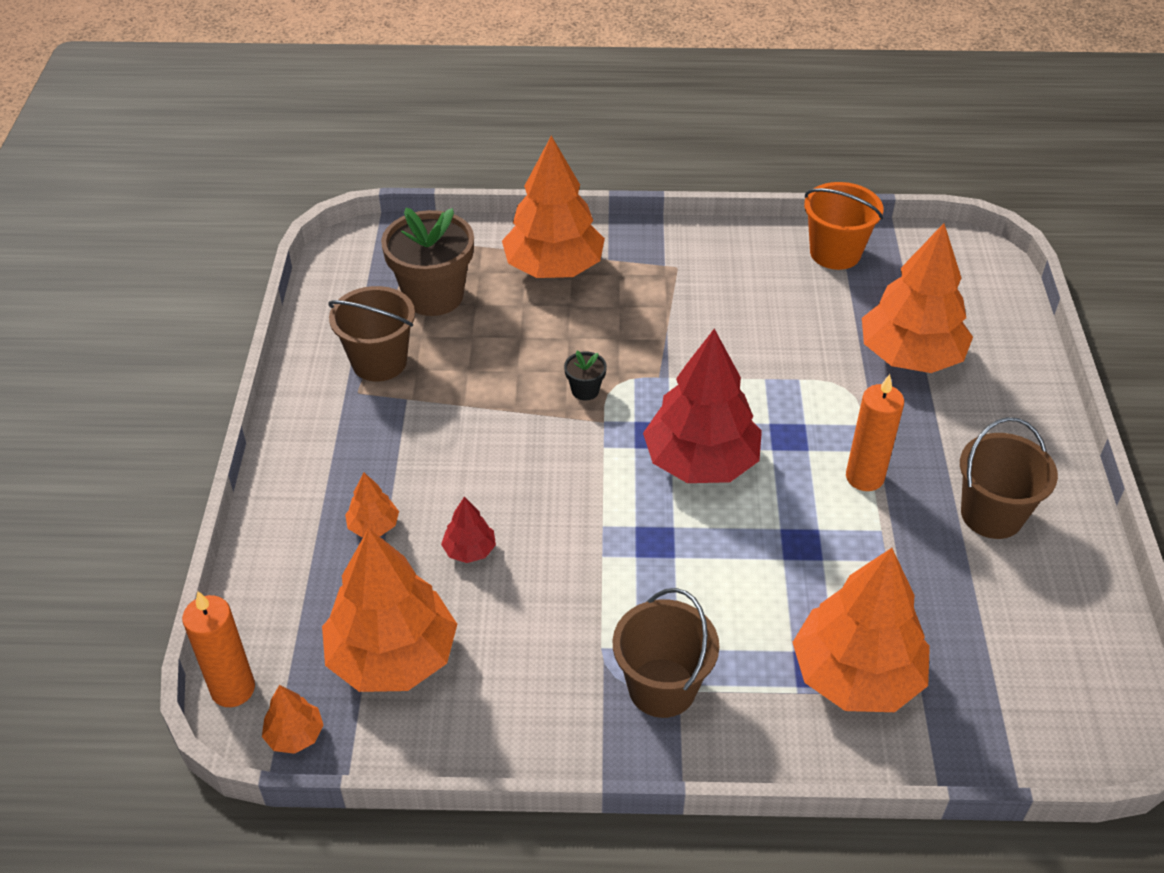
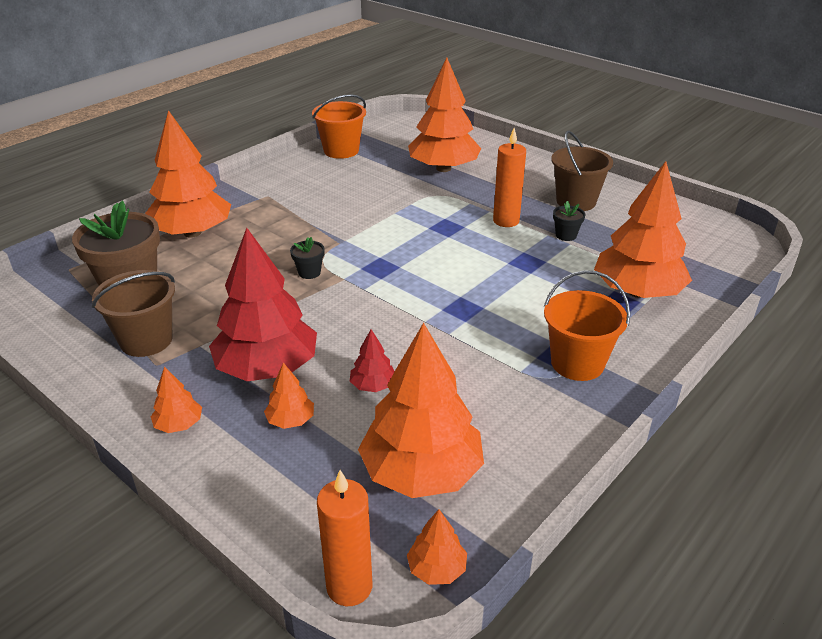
camera: 50 degrees left, 10 degrees down
brown bucket [613,588,720,718] -> orange bucket [544,270,630,381]
red tree [643,329,762,483] -> red tree moved to [209,228,317,381]
none -> orange tree [150,366,202,433]
none -> black flower pot [553,201,585,241]

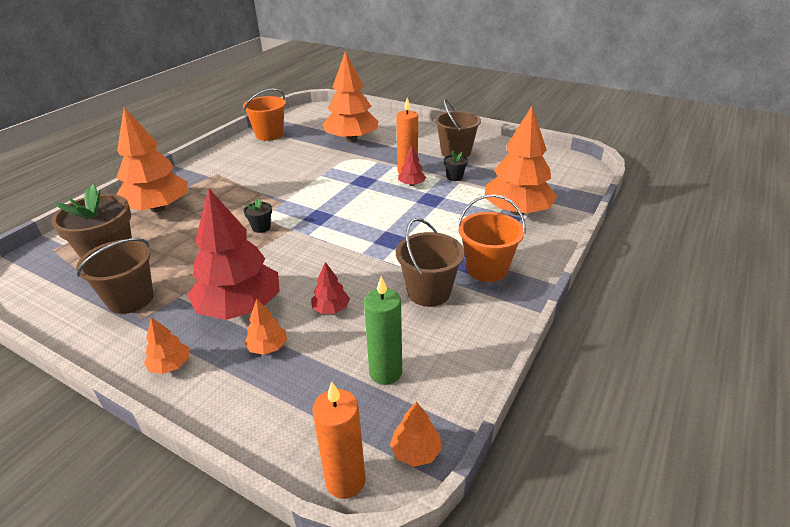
camera: 10 degrees left, 0 degrees up
orange tree [358,323,484,498] -> green candle [364,276,402,385]
none -> brown bucket [396,218,465,307]
none -> red tree [398,145,426,186]

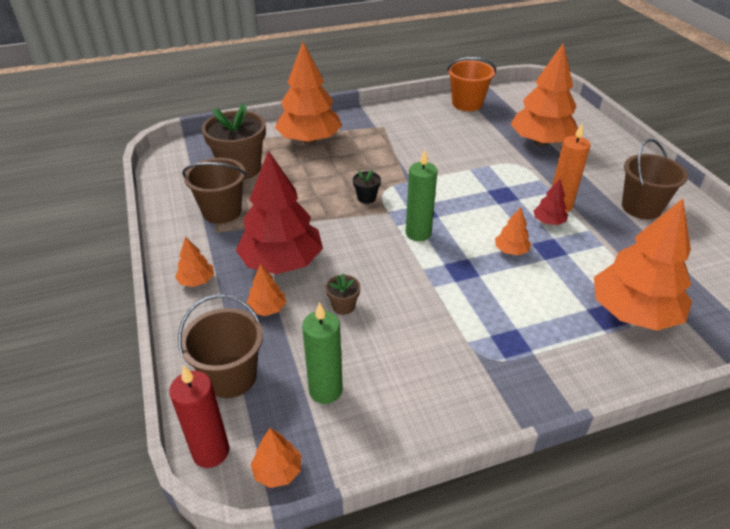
camera: 40 degrees right, 5 degrees up
red tree [311,262,350,314] -> brown flower pot [326,273,361,315]
orange candle [312,382,365,499] -> red candle [169,365,229,468]
brown bucket [396,218,465,307] -> brown bucket moved to [178,294,263,398]
black flower pot [444,151,468,181] -> none
orange bucket [457,194,526,282] -> none
none -> green candle [406,150,437,241]
none -> orange tree [495,207,531,255]

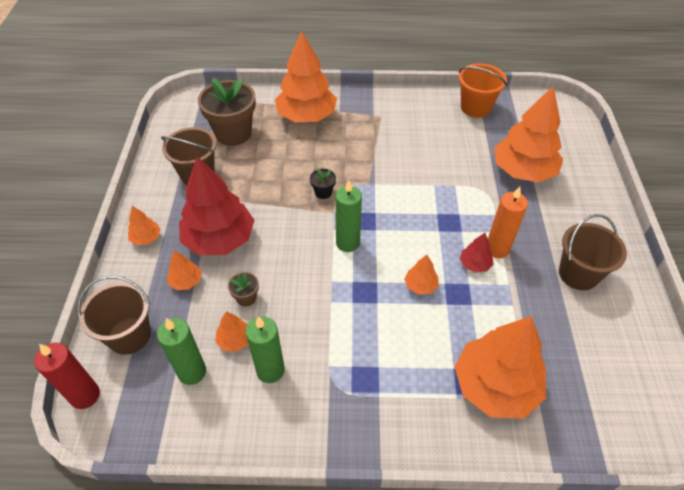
camera: 20 degrees right, 10 degrees up
orange tree [251,428,301,488] -> orange tree moved to [215,311,248,352]
none -> green candle [246,316,285,383]

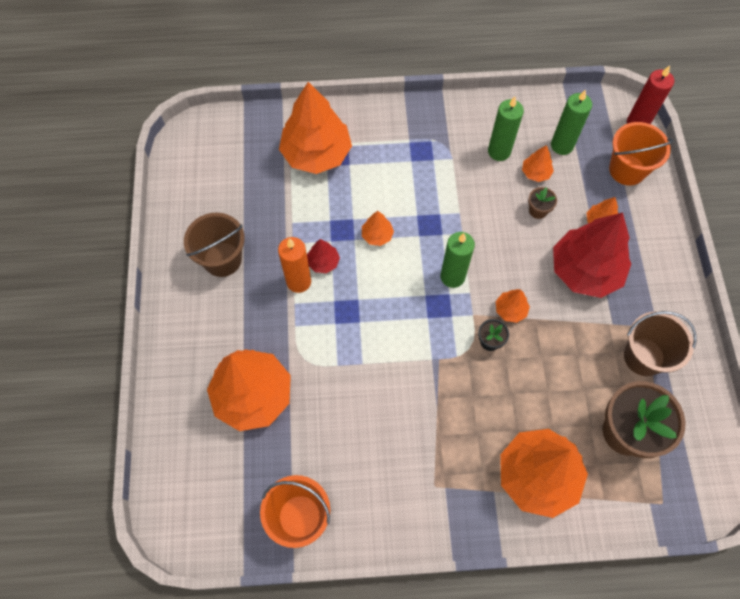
camera: 175 degrees right, 15 degrees up
brown bucket [77,276,151,355] -> orange bucket [609,122,674,186]
orange tree [128,206,161,245] -> orange tree moved to [496,289,530,323]

